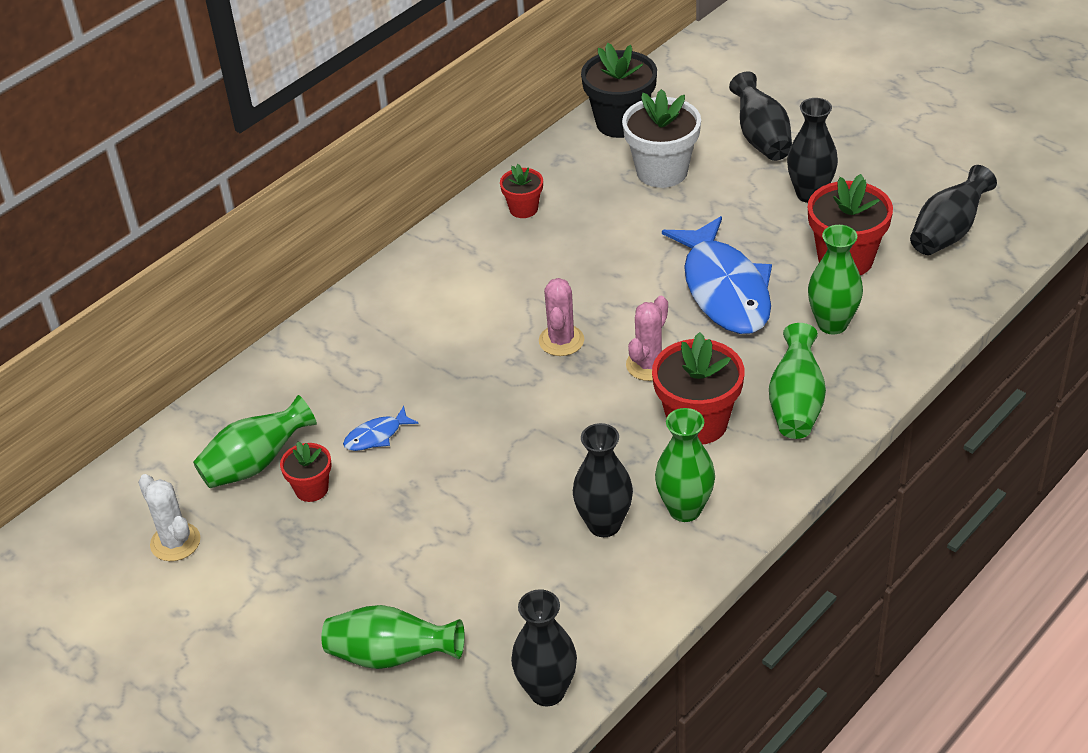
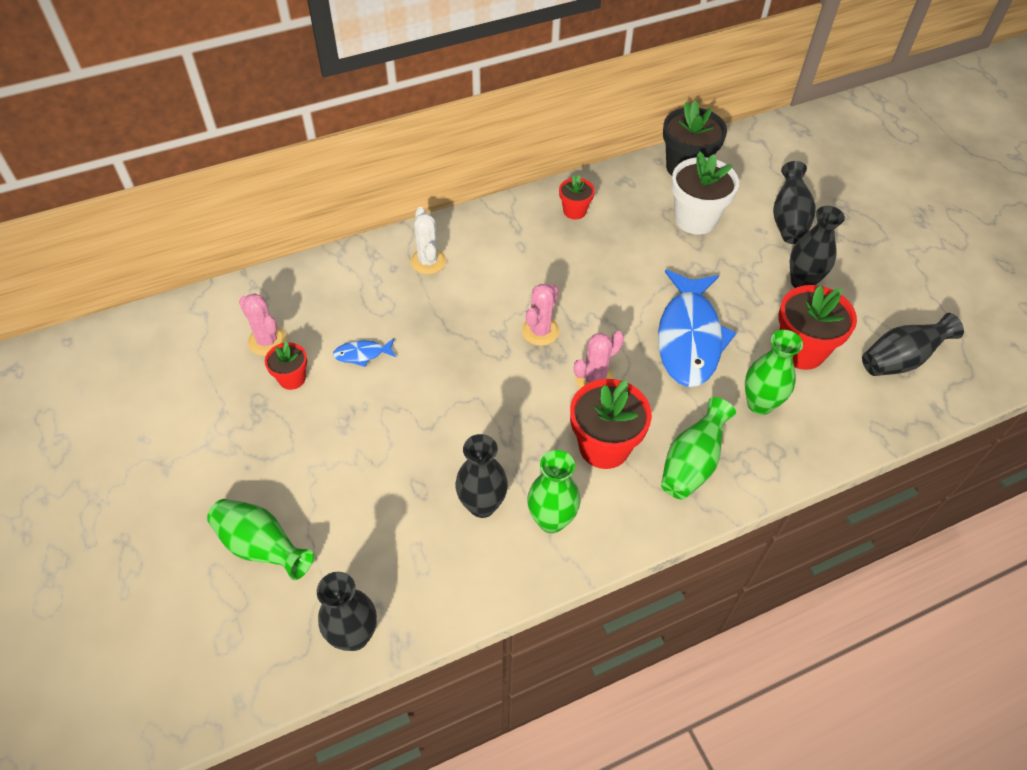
camera: 20 degrees right, 10 degrees up
white cactus [138,474,200,561] -> white cactus moved to [410,207,446,274]
green vase [193,395,317,488] -> pink cactus [239,293,287,356]

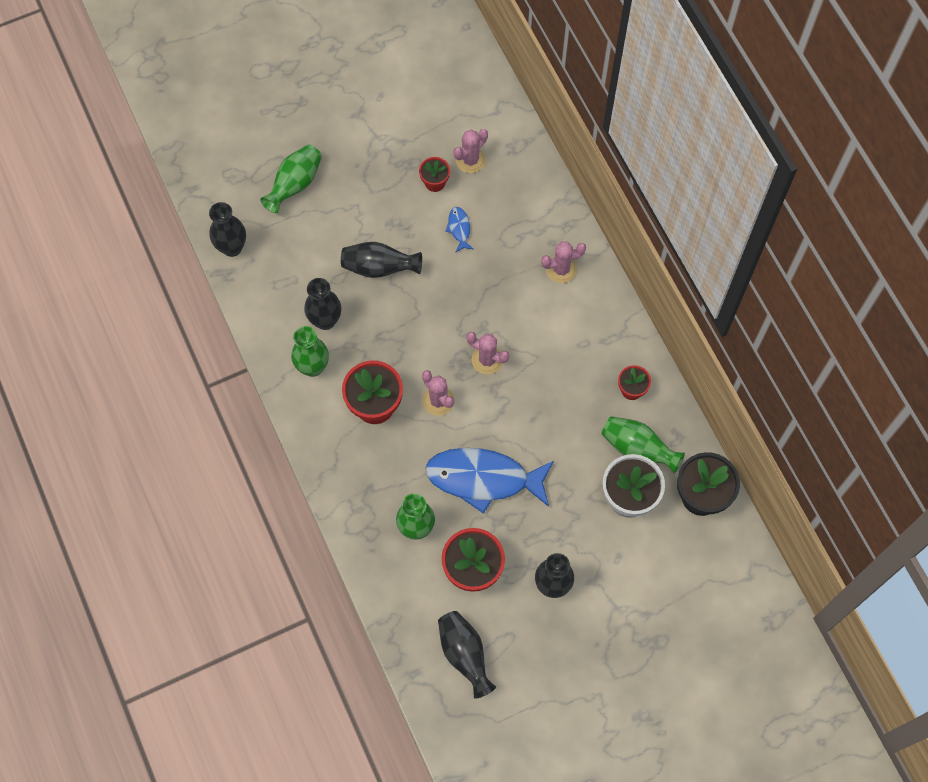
camera: 90 degrees right, 15 degrees up
white cactus [410,207,446,274] -> pink cactus [541,241,586,283]
green vase [661,397,736,500] -> green vase moved to [602,416,685,473]
black vase [773,161,816,244] -> black vase moved to [341,242,422,278]

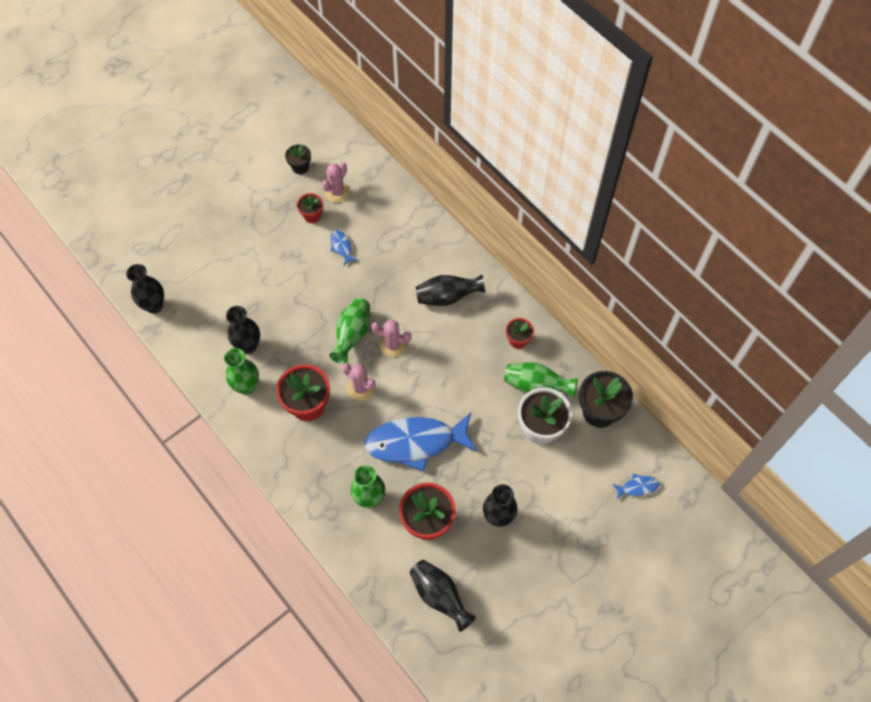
camera: 15 degrees left, 5 degrees down
green vase [260,145,322,213] -> green vase moved to [329,298,370,364]
black vase [341,242,422,278] -> black vase moved to [416,275,485,306]
pink cactus [541,241,586,283] -> none
none -> black flower pot [285,144,311,174]
none -> blue fish [612,474,659,500]

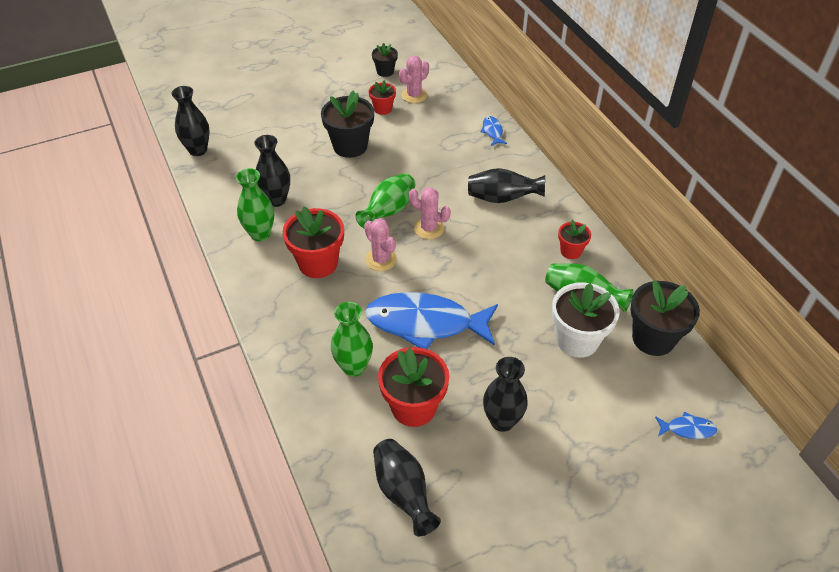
camera: 15 degrees right, 15 degrees down
blue fish [331,230,358,265] -> blue fish moved to [481,116,507,146]
none -> black flower pot [321,90,374,158]

